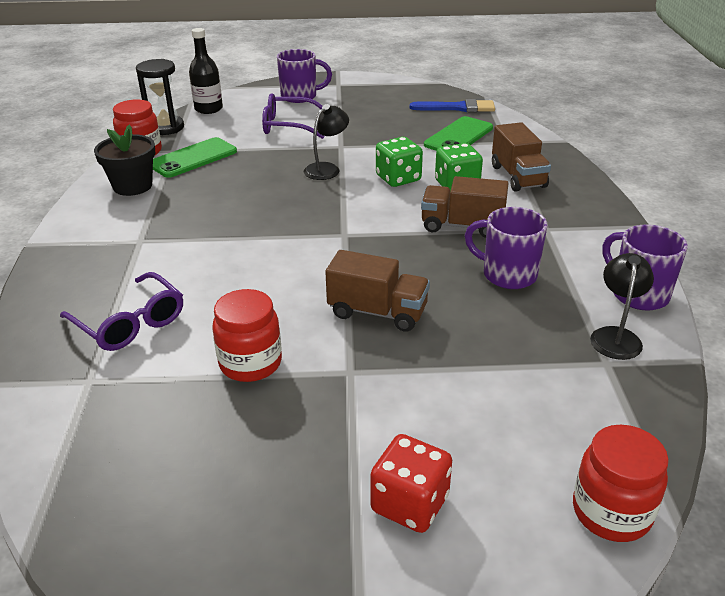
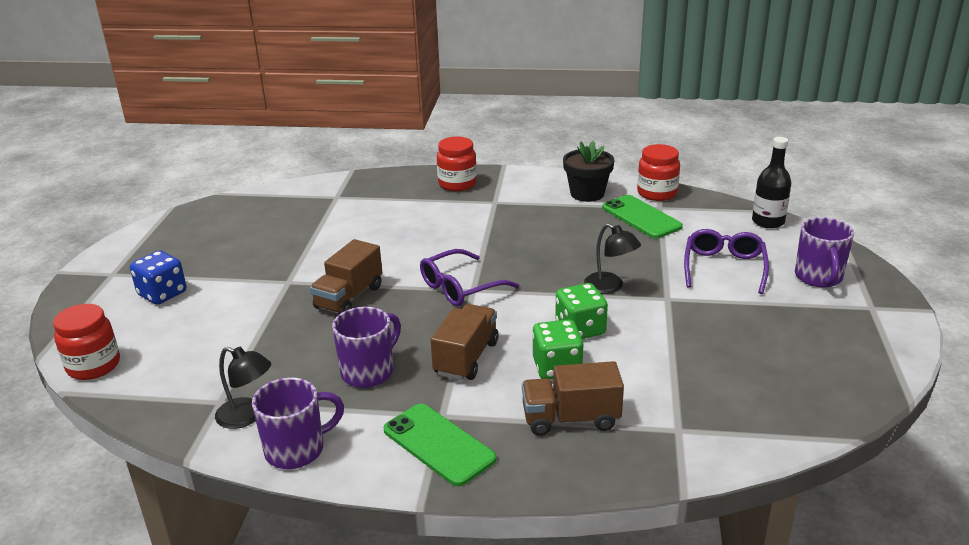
camera: 100 degrees right, 5 degrees down
purple glasses [60,272,183,351] -> purple glasses moved to [420,249,519,306]
black hourglass [136,59,184,135] -> none
red jar [212,289,282,382] -> red jar moved to [437,137,477,191]
red dice [370,434,452,533] -> blue dice [130,250,186,305]
blue brush [410,99,495,112] -> none
green phone [424,116,493,151] -> green phone moved to [384,404,497,487]

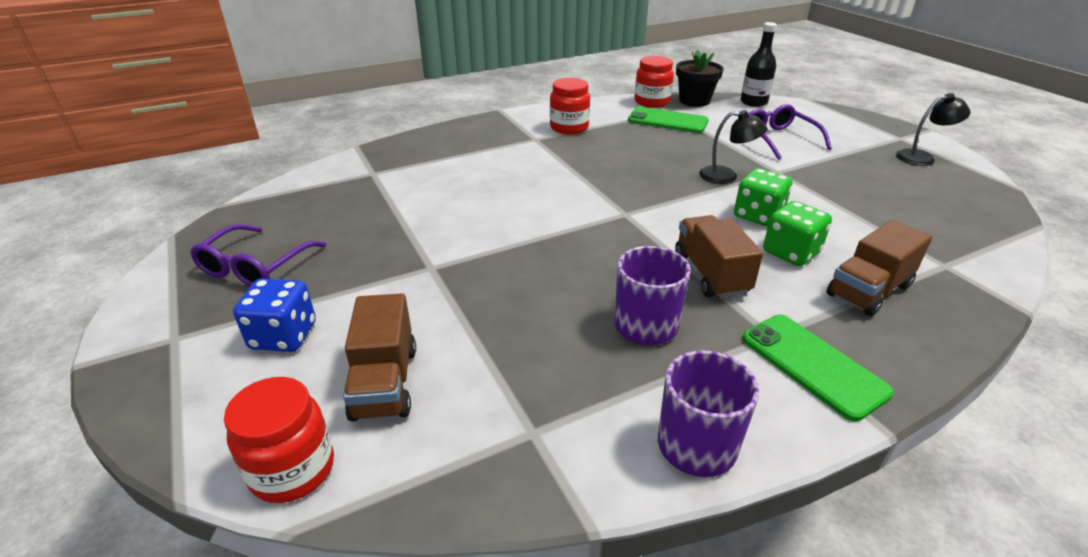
camera: 35 degrees left, 5 degrees up
black lamp [215,347,271,429] -> black lamp moved to [896,93,971,166]
brown truck [310,239,382,314] -> brown truck moved to [343,293,416,421]
green phone [384,404,497,487] -> green phone turned 45 degrees clockwise [742,315,894,421]
purple glasses [420,249,519,306] -> purple glasses moved to [190,224,326,286]
red jar [437,137,477,191] -> red jar moved to [550,78,590,134]
black flower pot [563,141,615,202] -> black flower pot moved to [676,49,724,107]
purple mug [795,217,854,287] -> none

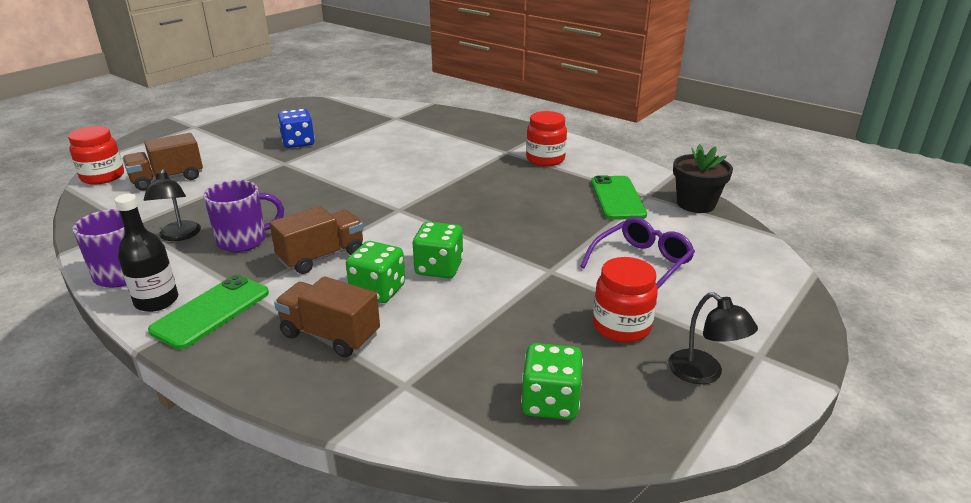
camera: 65 degrees right, 5 degrees down
purple glasses [190,224,326,286] -> none
blue dice [233,278,316,352] -> blue dice moved to [278,109,315,148]
red jar [634,56,674,108] -> red jar moved to [593,257,658,343]
black lamp [699,110,767,184] -> black lamp moved to [144,169,201,241]
black bottle [740,22,777,107] -> black bottle moved to [115,194,178,312]
none -> green dice [521,343,583,420]

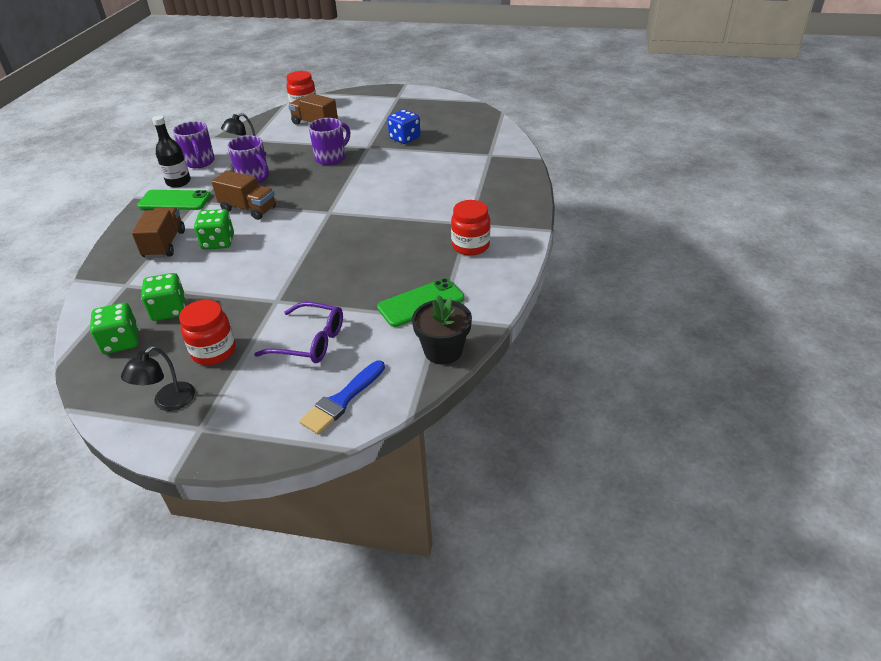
camera: 65 degrees right, 10 degrees up
green dice [413,222,463,278] -> green dice moved to [141,273,186,321]
none -> blue brush [299,360,385,434]
none -> purple mug [309,118,350,165]

